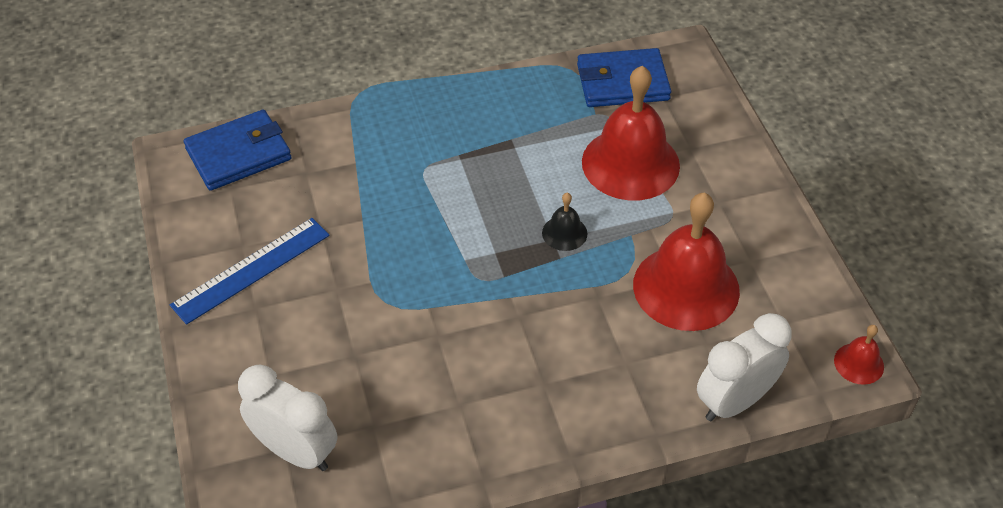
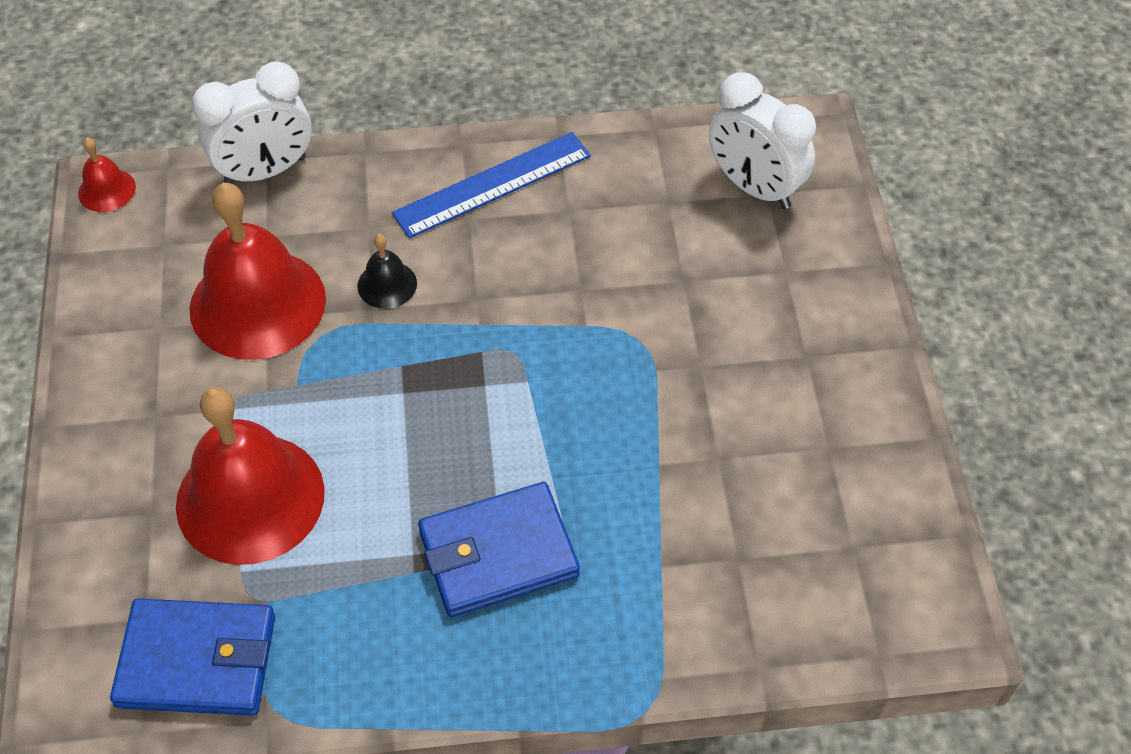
camera: 170 degrees left, 5 degrees up
blue ruler [170,218,330,325] -> blue ruler moved to [392,132,591,238]
blue wallet [184,109,292,191] -> blue wallet moved to [418,482,580,617]
black bell [542,193,588,251] -> black bell moved to [357,234,417,309]

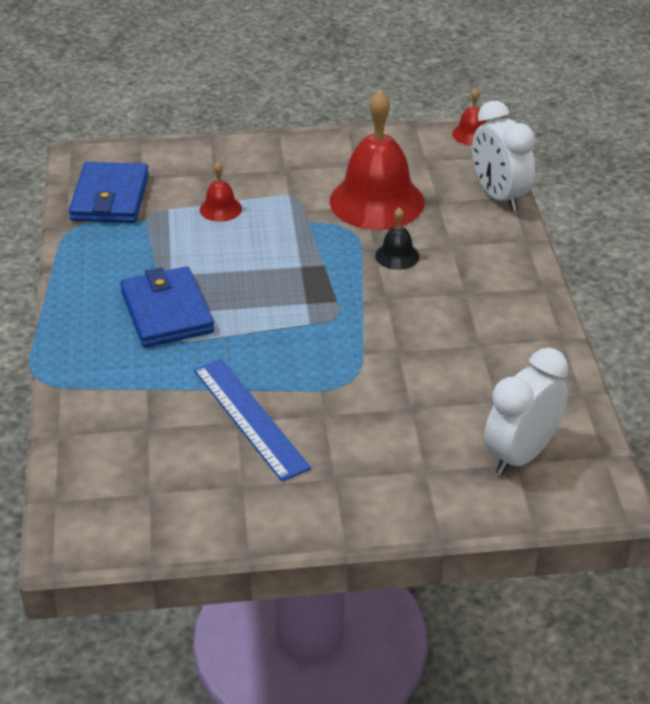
camera: 90 degrees right, 15 degrees down
red bell [176,387,325,565] -> red bell [200,162,242,222], size x0.44
blue ruler [392,132,591,238] -> blue ruler moved to [194,359,311,482]

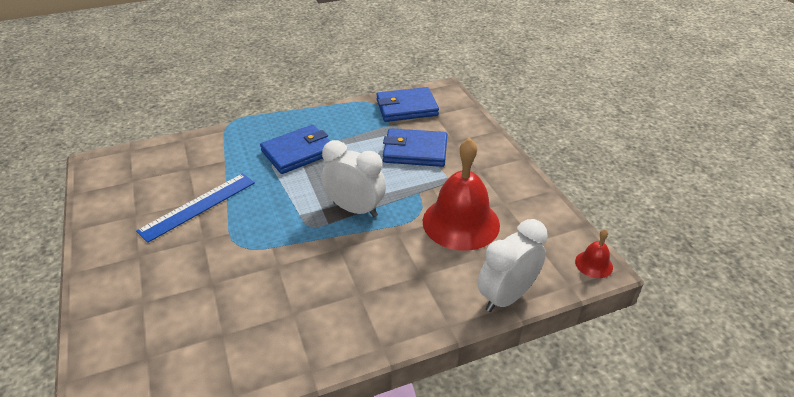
camera: 75 degrees right, 0 degrees up
red bell [200,162,242,222] -> blue wallet [383,128,447,167]
black bell [375,207,419,270] -> none
white clock [484,348,569,476] -> white clock moved to [321,140,386,217]

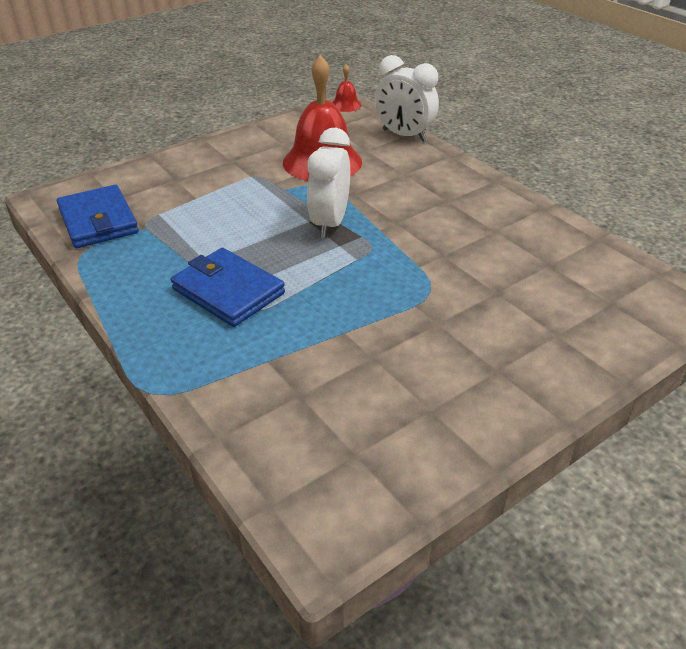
camera: 105 degrees left, 0 degrees up
blue ruler [136,173,255,243] -> none
blue wallet [383,128,447,167] -> none

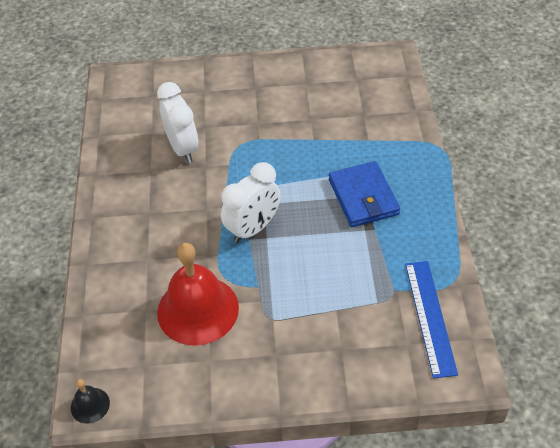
camera: 145 degrees left, 10 degrees up
blue wallet [57,185,139,248] -> blue ruler [405,261,458,378]
red bell [332,64,362,112] -> black bell [71,379,110,424]
white clock [375,55,439,142] -> white clock moved to [157,82,199,163]

